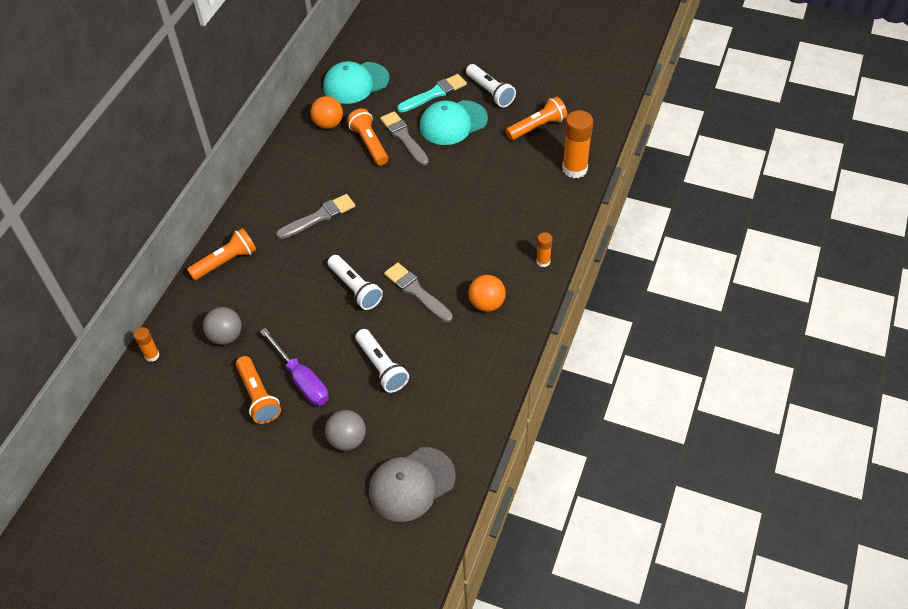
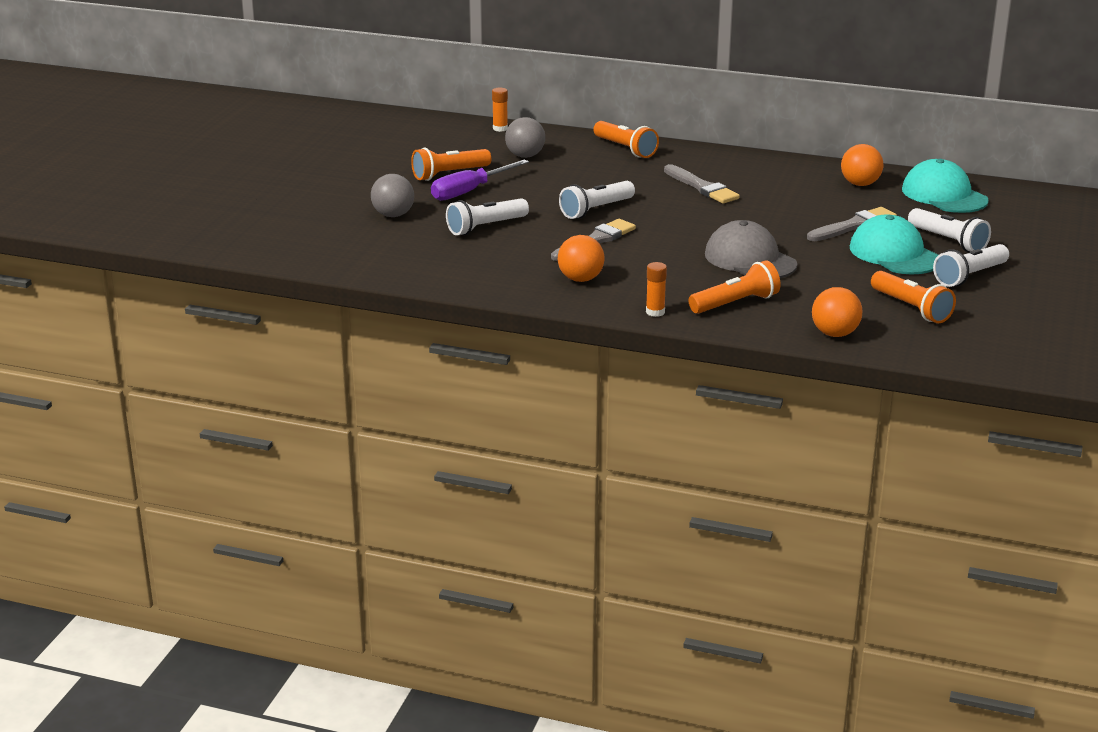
camera: 85 degrees right, 25 degrees down
orange flashlight [347,108,388,166] -> orange flashlight moved to [689,260,781,314]
grey cap [369,447,456,522] -> grey cap moved to [705,220,797,278]
turquoise brush [397,74,467,112] -> white flashlight [908,208,991,252]
orange glue stick [562,110,593,178] -> orange ball [812,287,862,337]

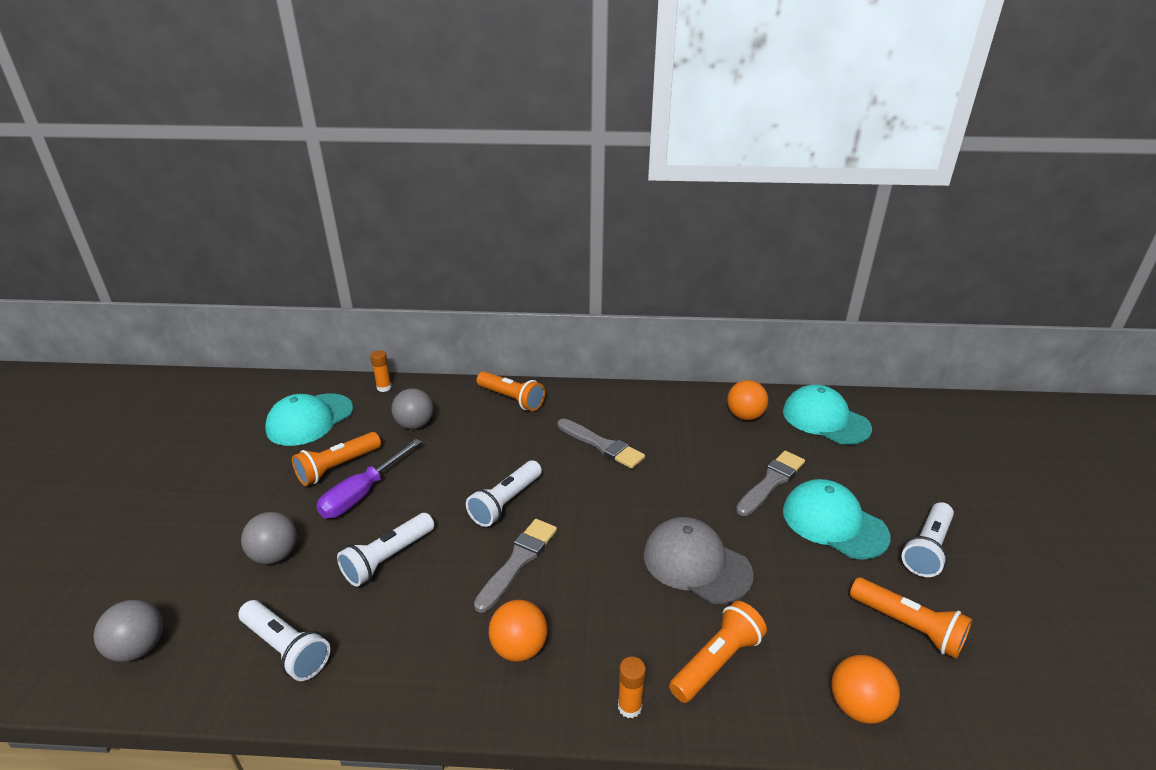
camera: 15 degrees left, 5 degrees up
white flashlight [908,208,991,252] -> white flashlight moved to [239,600,330,681]
none -> grey ball [93,600,163,662]
none -> turquoise cap [265,394,353,446]

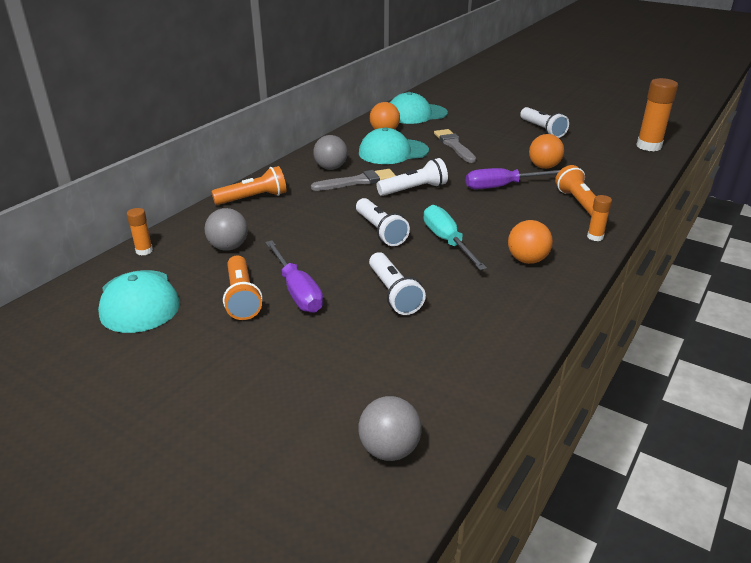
camera: 60 degrees left, 0 degrees up
white flashlight [239,600,330,681] -> white flashlight moved to [377,158,448,196]
grey ball [241,512,297,564] -> grey ball moved to [313,135,348,170]
grey brush [474,519,557,613] -> turquoise screwdriver [424,205,487,270]
grey cap [643,517,754,604] -> purple screwdriver [466,168,560,189]
turquoise cap [783,479,891,560] -> turquoise cap moved to [359,127,429,164]
orange ball [831,655,900,724] -> orange ball moved to [529,134,564,169]
orange flashlight [850,577,972,659] -> none
none -> orange glue stick [636,78,678,151]

